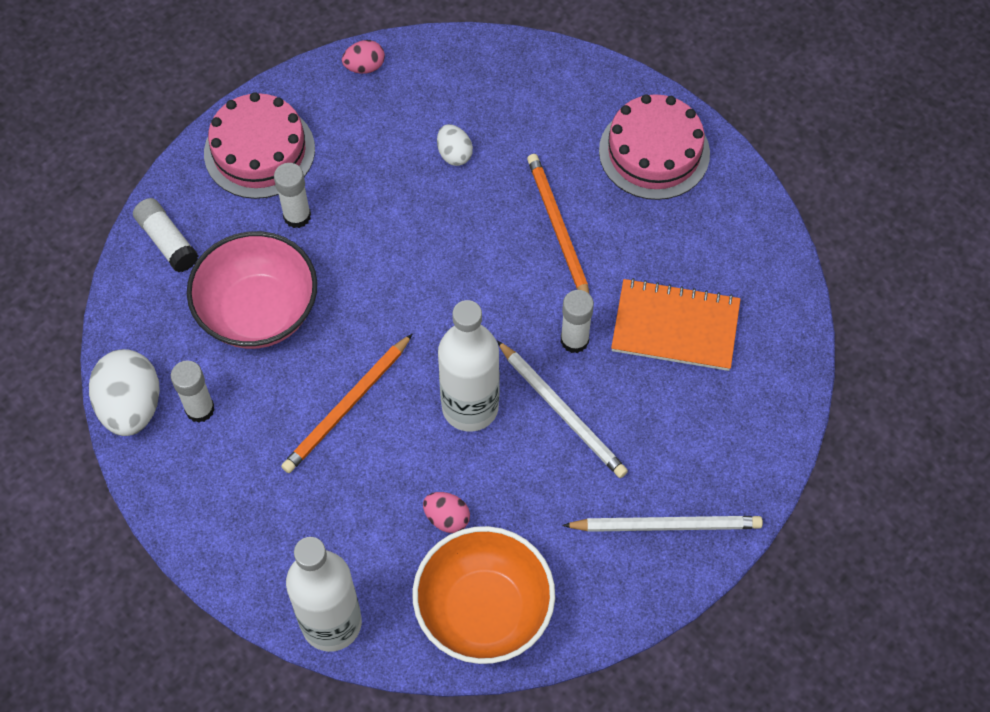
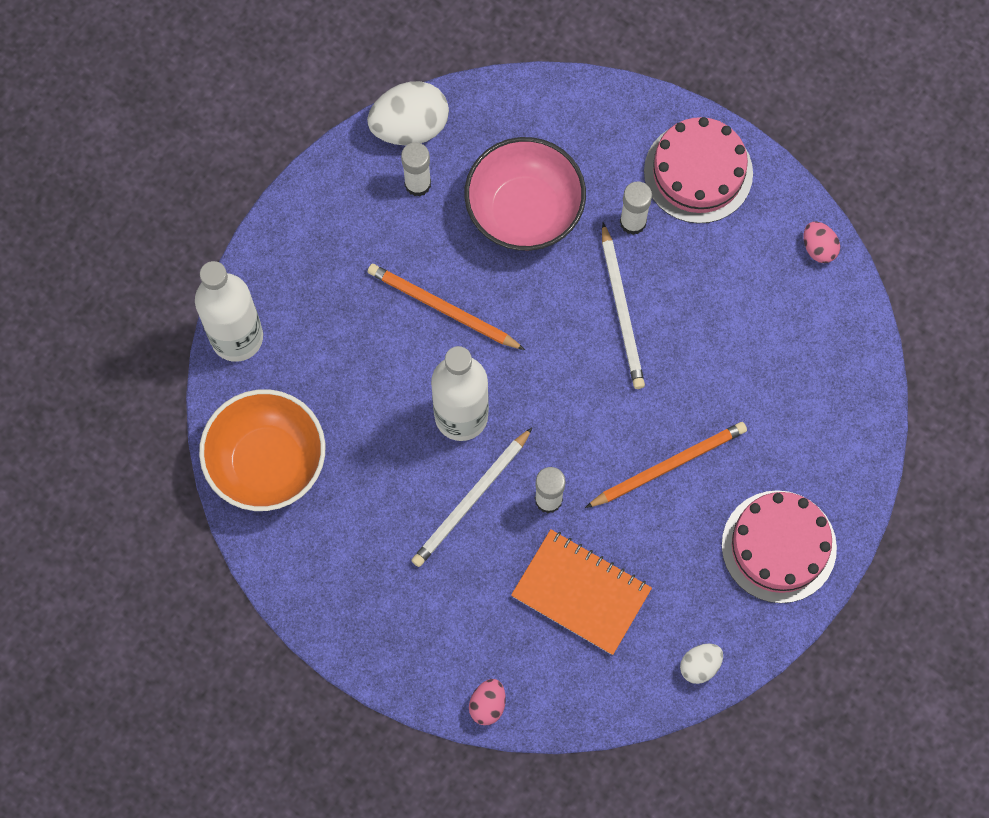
camera: 80 degrees right, 10 degrees up
white glue stick [133,198,198,272] -> none
pink egg [423,492,470,533] -> pink egg moved to [469,679,506,725]
white egg [437,124,473,166] -> white egg moved to [680,644,723,684]
white pencil [562,516,763,532] -> white pencil moved to [602,223,645,389]
orange notebook [611,278,741,371] -> orange notebook turned 60 degrees counterclockwise [511,529,652,655]

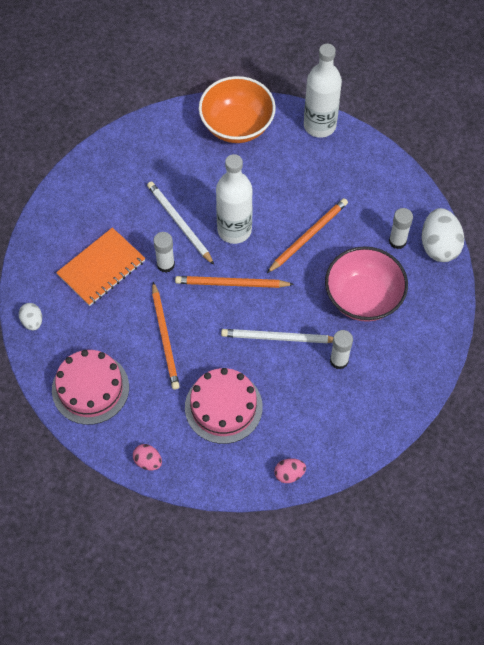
camera: 105 degrees right, 10 degrees down
pink egg [469,679,506,725] -> pink egg moved to [133,444,162,470]
pink cake [644,117,753,223] -> pink cake moved to [185,368,263,444]
none -> orange pencil [175,276,294,288]

